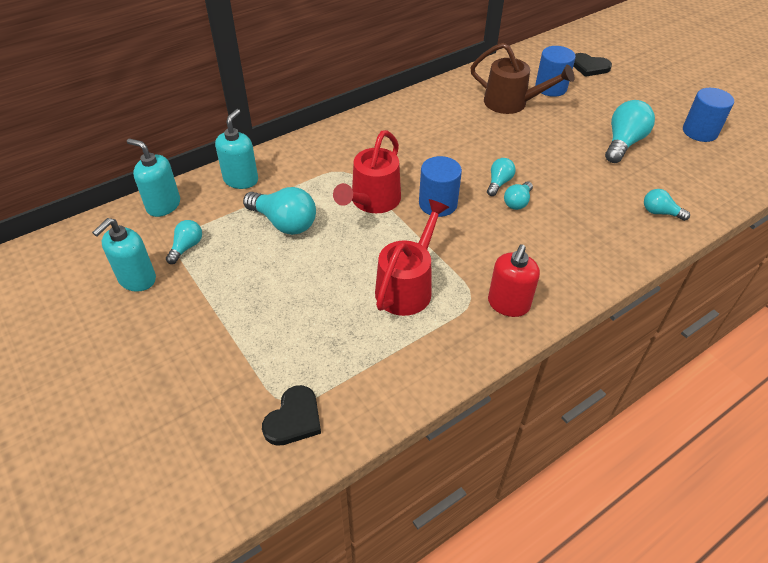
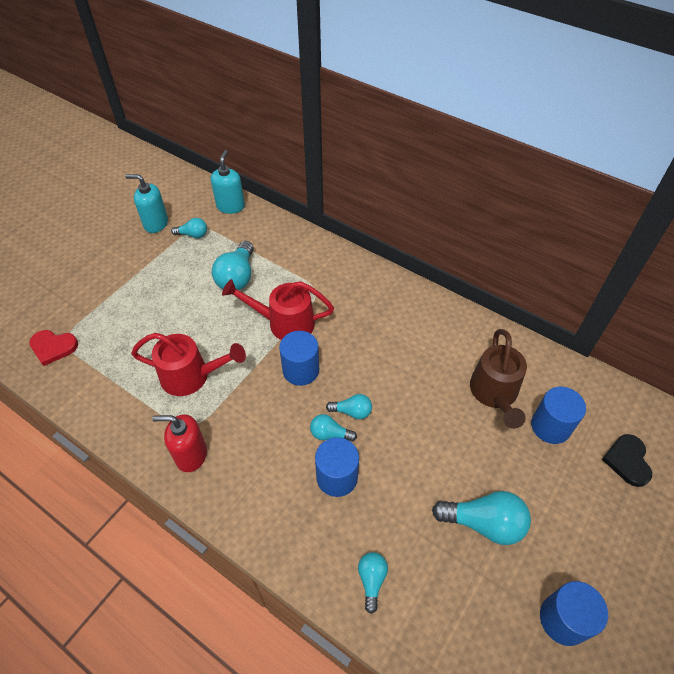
camera: 70 degrees right, 5 degrees up
turquoise soap dispenser [215,109,258,189] -> none
black heart [262,385,321,446] -> red heart [29,330,78,366]
none -> blue cylinder [315,437,359,497]

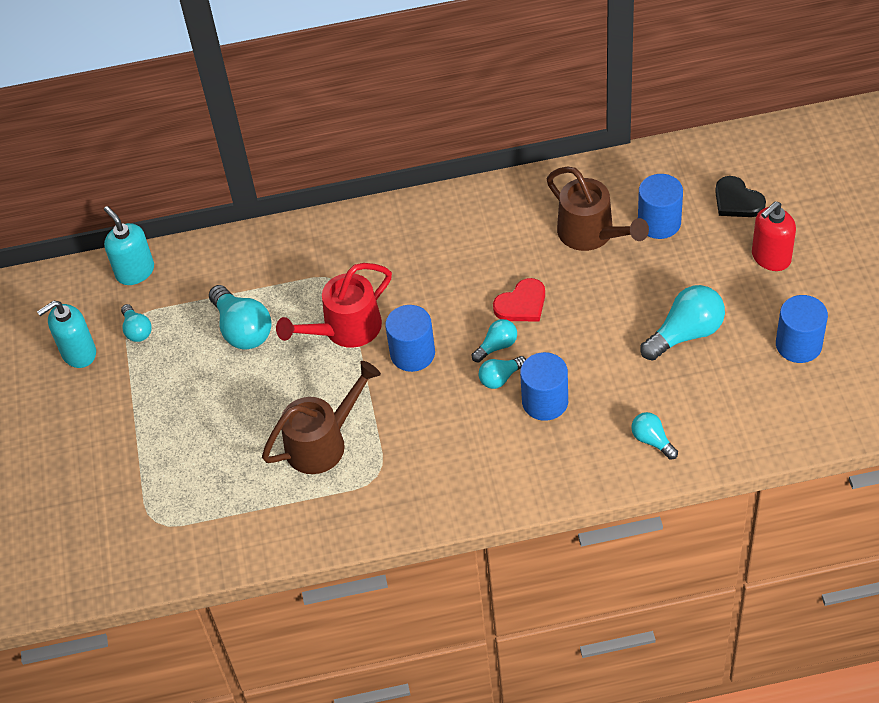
camera: 40 degrees left, 0 degrees up
red heart [29,330,78,366] -> red heart moved to [493,278,545,322]
red watering can [131,333,246,396] -> brown watering can [262,361,381,474]
red soap dispenser [152,414,207,472] -> red soap dispenser moved to [752,201,796,271]
turquoise light bulb [171,218,207,238] -> turquoise light bulb turned 105 degrees clockwise [121,304,151,342]

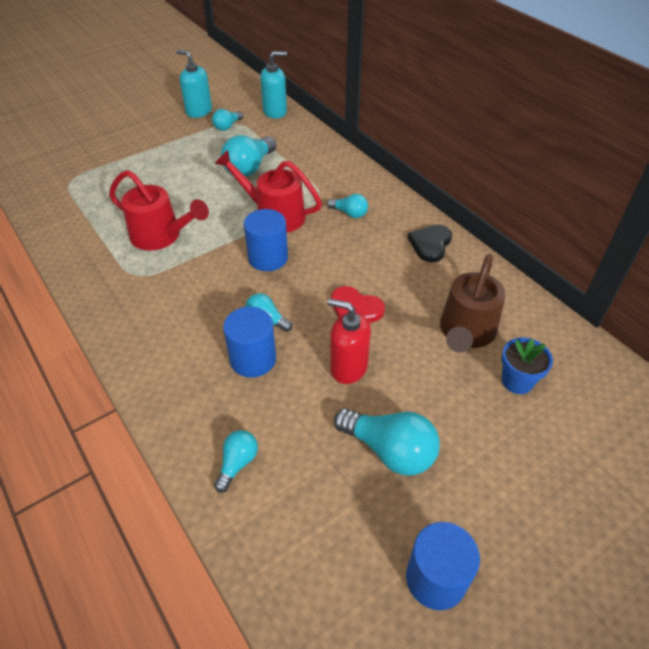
camera: 60 degrees right, 5 degrees down
turquoise soap dispenser [104,206,154,285] -> turquoise soap dispenser turned 45 degrees clockwise [260,51,287,119]
brown watering can [262,361,381,474] -> red watering can [109,170,209,251]
turquoise light bulb [472,319,517,363] -> turquoise light bulb moved to [327,194,368,218]
blue cylinder [638,174,683,239] -> blue flower pot [501,337,553,394]
black heart [715,176,766,217] -> black heart moved to [407,224,452,262]
red soap dispenser [752,201,796,271] -> red soap dispenser moved to [328,298,371,384]

